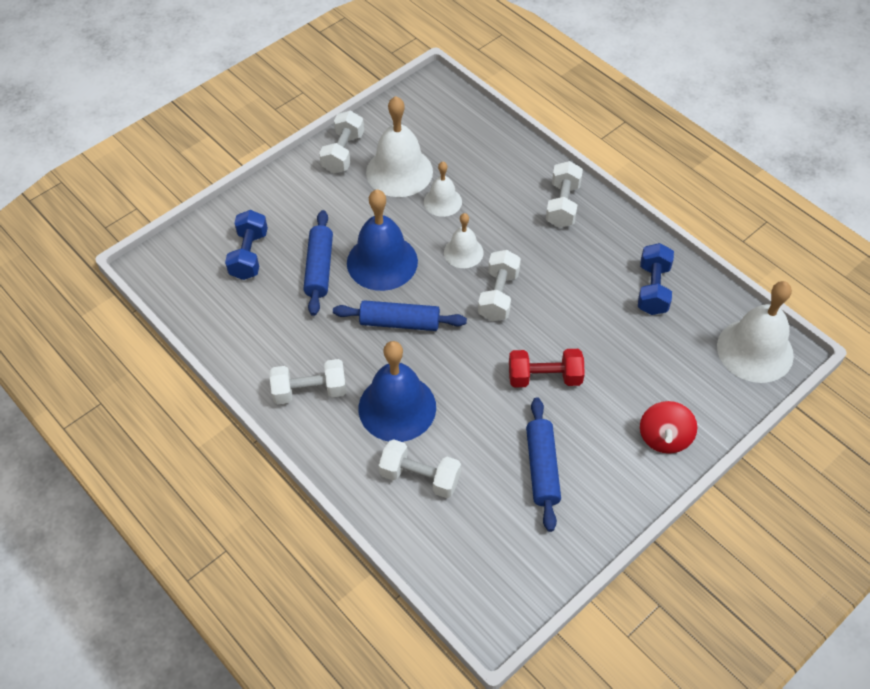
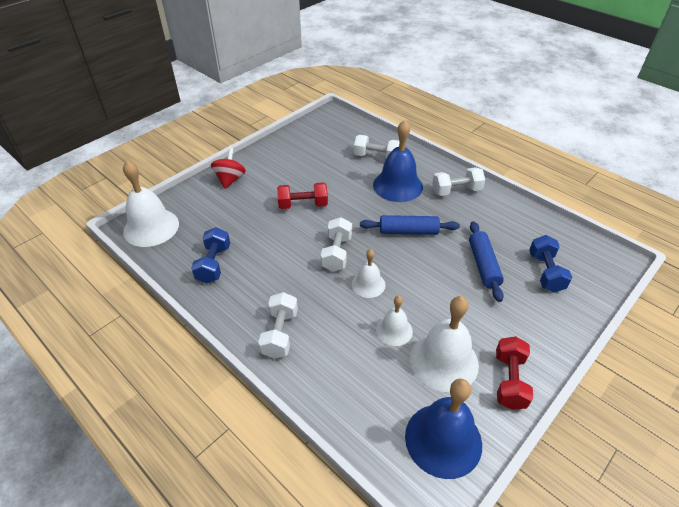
camera: 175 degrees right, 10 degrees down
white dumbbell [319,111,364,173] -> red dumbbell [496,336,533,410]
blue bell [347,189,418,291] -> blue bell moved to [405,379,482,479]
blue rolling pin [526,397,561,532] -> none

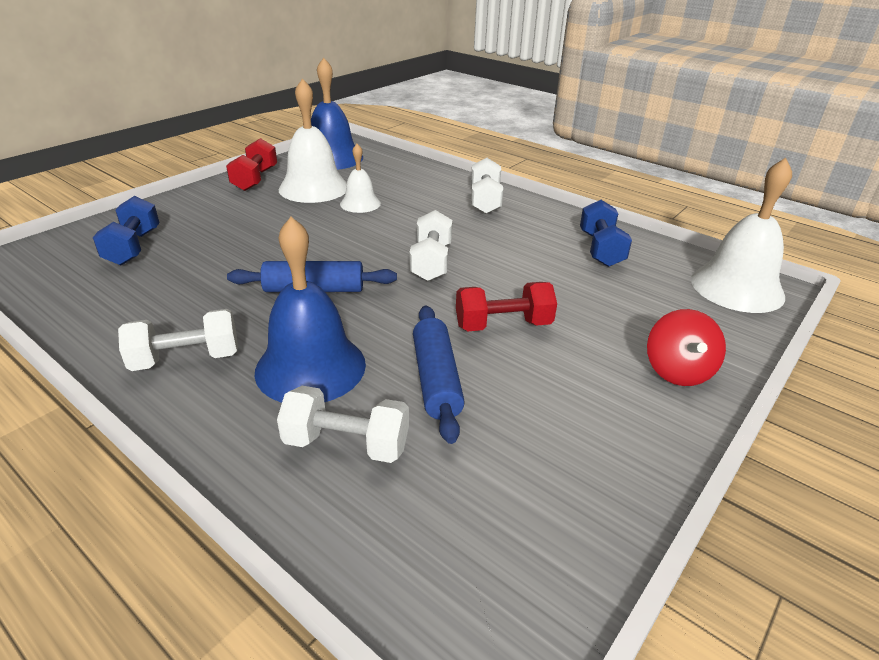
camera: 175 degrees right, 10 degrees down
white bell [352,249,385,298] -> none
blue rolling pin [469,221,504,302] -> blue rolling pin moved to [413,305,465,444]

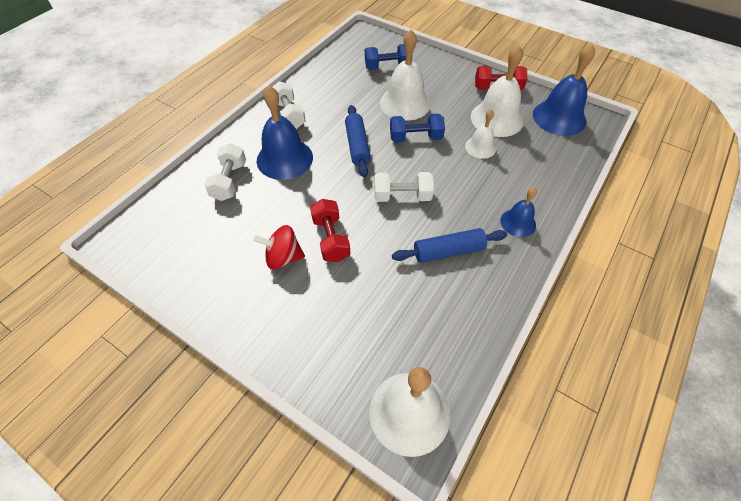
camera: 85 degrees right, 20 degrees up
blue rolling pin [413,305,465,444] -> blue rolling pin moved to [392,228,507,263]
white dumbbell [471,158,503,214] -> blue bell [500,187,537,237]
blue dumbbell [580,200,632,267] -> blue dumbbell moved to [390,114,445,143]
red spinning top [647,309,726,386] -> red spinning top moved to [253,225,305,270]
none -> white bell [380,29,431,121]

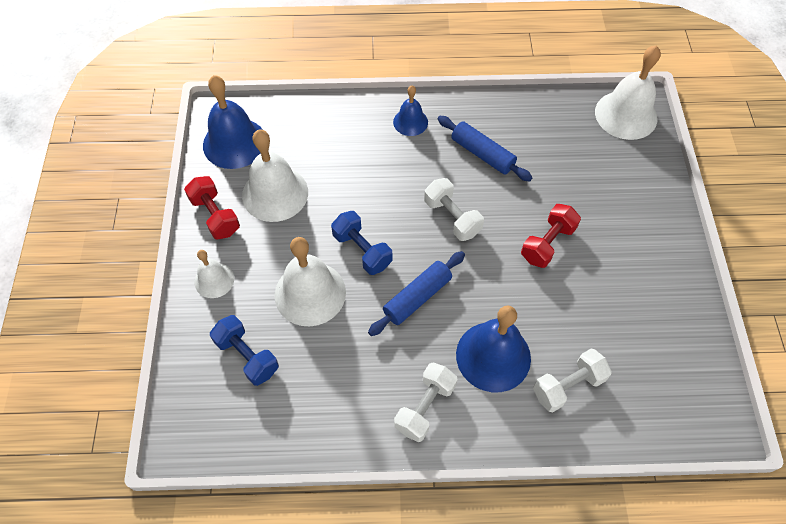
camera: 125 degrees left, 5 degrees up
red spinning top [253,225,305,270] -> none
white bell [465,109,496,159] -> white bell moved to [194,250,234,298]

